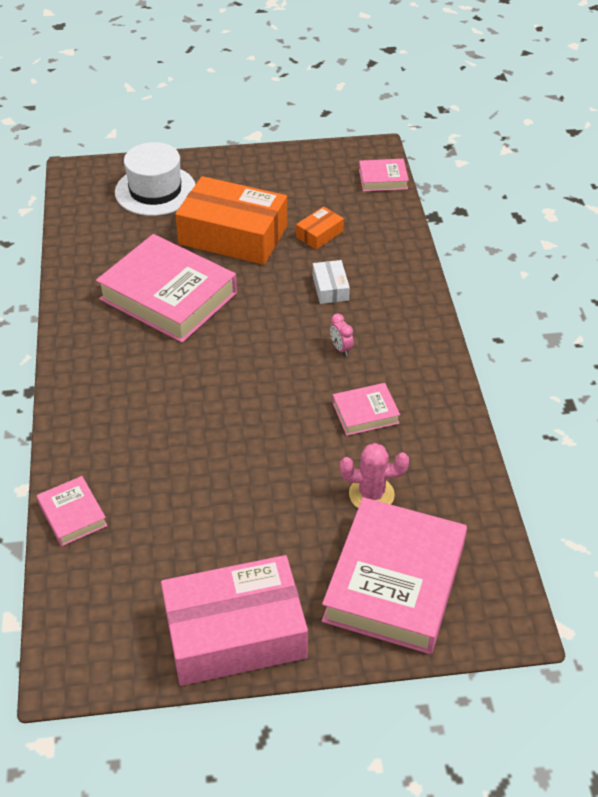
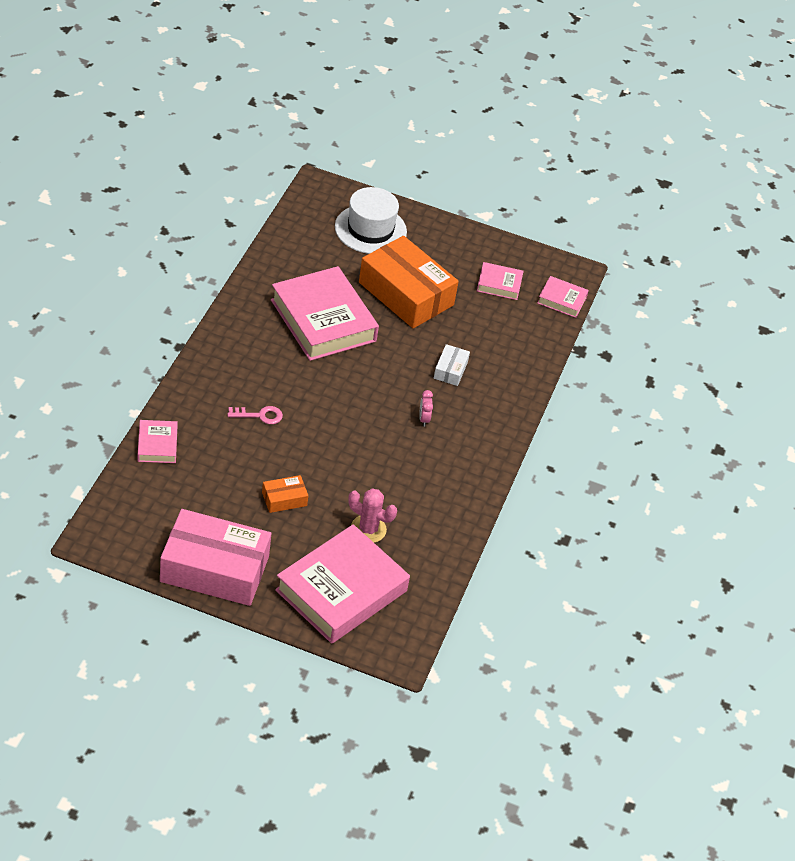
camera: 20 degrees right, 0 degrees up
orange box [296,206,344,250] -> orange box moved to [262,475,308,513]
pink book [333,383,400,436] -> pink book moved to [477,262,524,300]
none -> pink key [227,406,283,424]

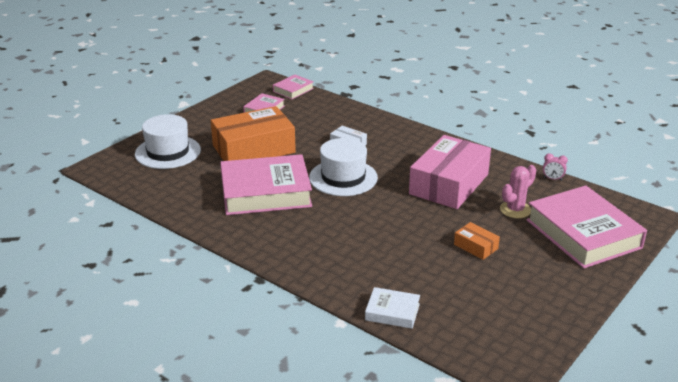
camera: 65 degrees left, 15 degrees down
pink book [137,420,178,463] -> white book [365,287,420,329]
pink box [160,509,271,606] -> pink box moved to [409,135,491,209]
pink key [227,406,283,424] -> none
orange box [262,475,308,513] -> orange box turned 45 degrees counterclockwise [454,222,500,260]
pink clock [419,390,433,427] -> pink clock moved to [543,153,568,181]
none -> white hat [309,138,378,196]

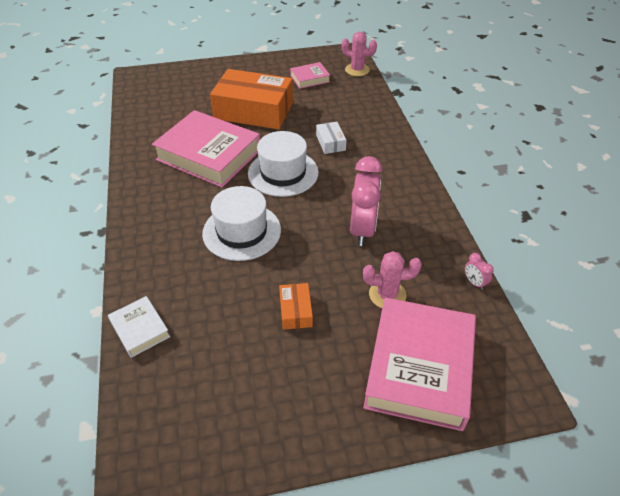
camera: 40 degrees right, 15 degrees up
white hat [135,114,201,169] -> white hat moved to [202,186,281,261]
pink book [273,74,314,99] -> pink cactus [342,32,377,76]
pink box [409,135,491,209] -> pink clock [350,156,382,246]

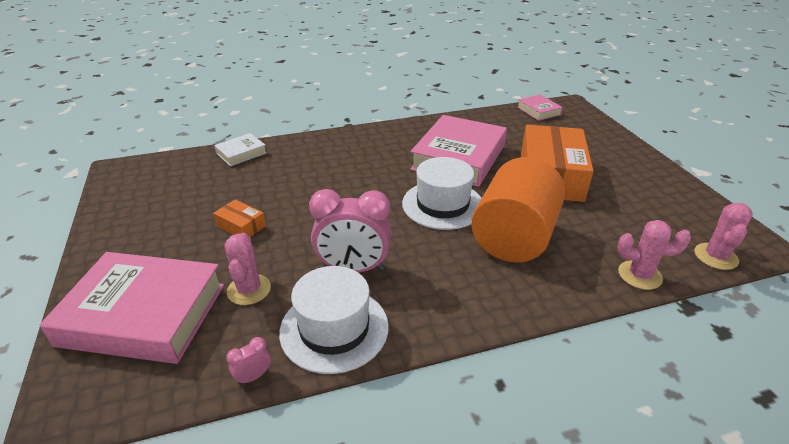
camera: 85 degrees right, 10 degrees down
white hat [202,186,281,261] -> white hat moved to [279,266,389,374]
orange box [279,283,313,330] -> orange box turned 45 degrees clockwise [213,199,266,237]
pink book [290,62,330,89] -> pink book moved to [517,94,563,121]
white box [316,122,346,154] -> orange cylinder [471,157,565,263]
none -> pink cactus [617,220,691,290]

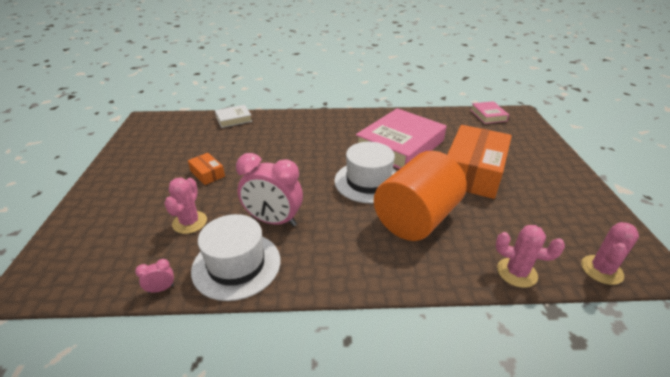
camera: 15 degrees right, 0 degrees up
pink book [40,252,224,364] -> none

